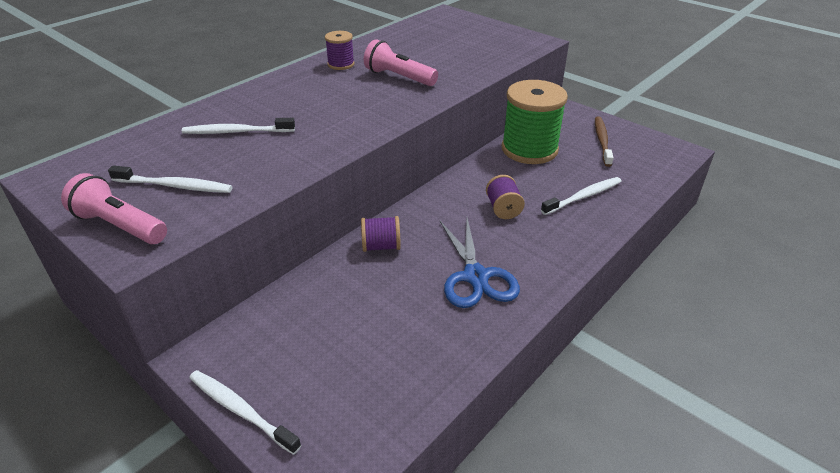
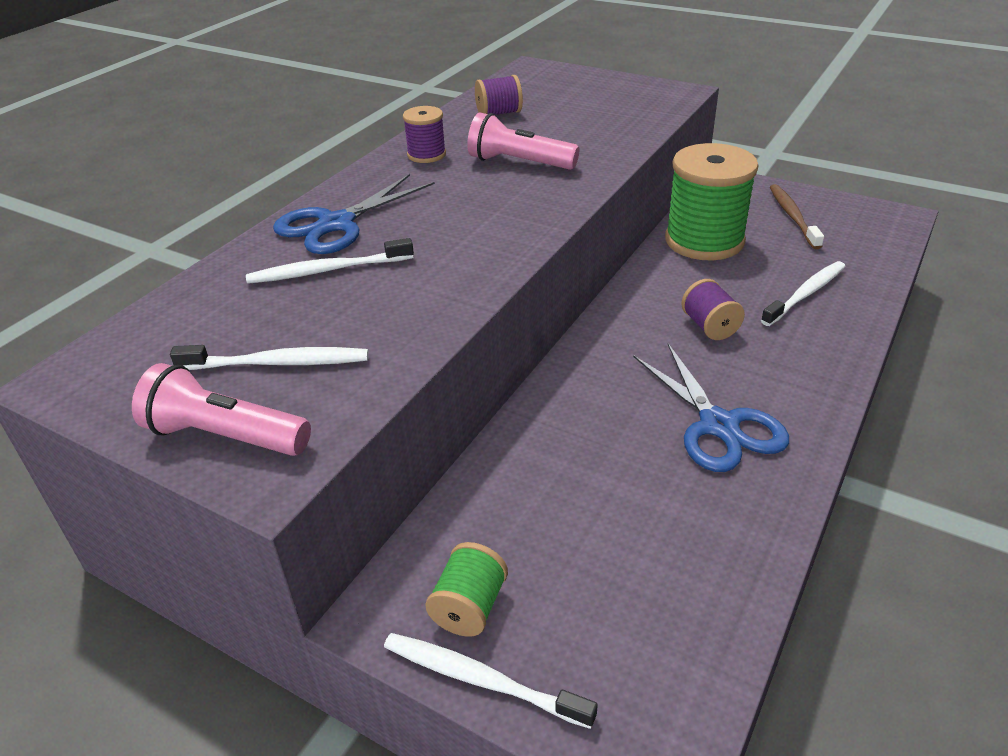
camera: 10 degrees left, 0 degrees up
purple spool [361,216,401,252] -> purple spool moved to [475,75,523,115]
none -> blue scissors [273,174,435,254]
none -> green spool [425,542,508,637]

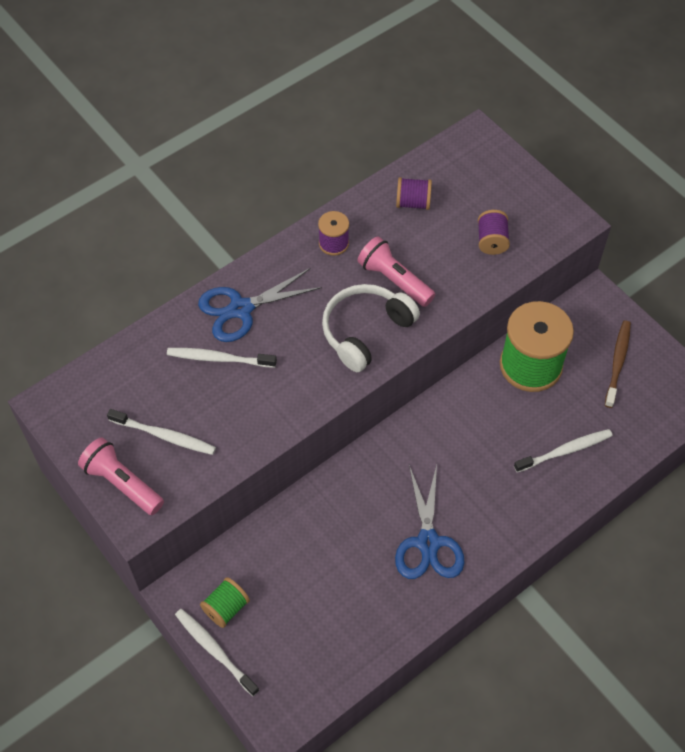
camera: 20 degrees right, 20 degrees up
purple spool [681,279,745,340] -> purple spool moved to [478,210,510,255]
none -> white headphones [322,284,420,372]

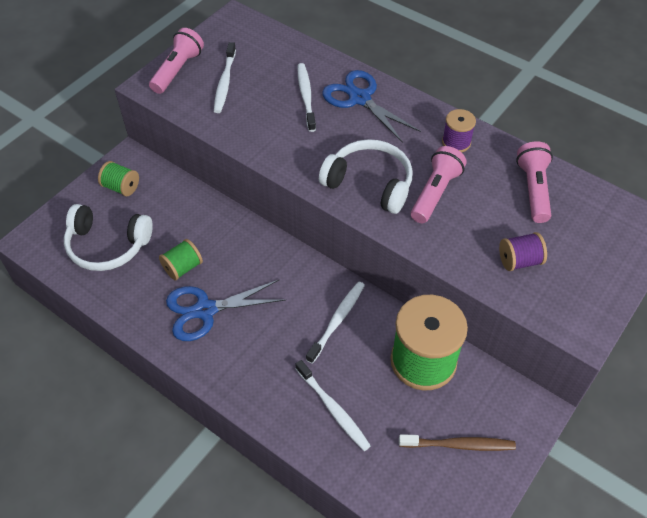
camera: 75 degrees right, 5 degrees down
white toothbrush [175,609,259,696] -> white toothbrush moved to [306,282,365,364]
purple spool [396,177,432,210] -> pink flashlight [516,141,553,223]
none -> white headphones [64,204,153,271]
none -> green spool [159,239,203,280]

